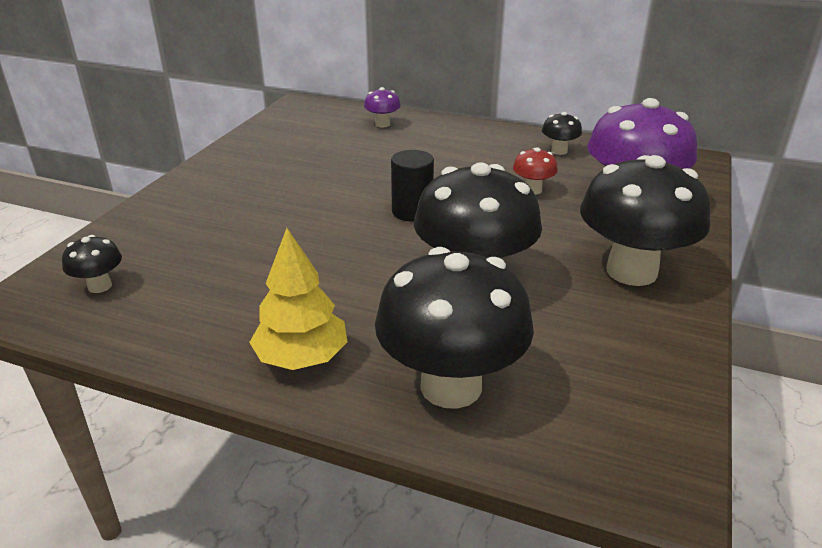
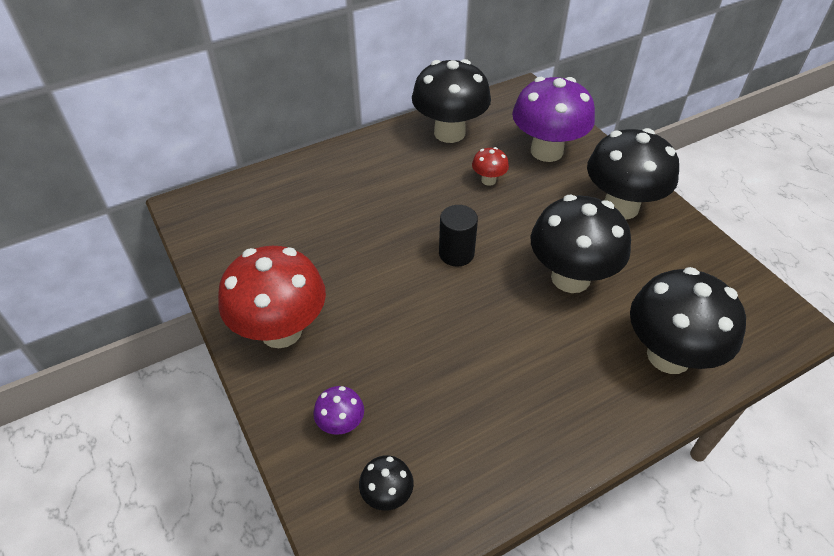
camera: 50 degrees left, 15 degrees up
yellow tree [249,228,348,370] -> none
purple mushroom [364,87,401,127] -> purple mushroom moved to [313,386,364,435]
black mushroom [542,112,582,155] -> black mushroom [412,59,491,143], size x2.26
none -> red mushroom [218,246,326,348]

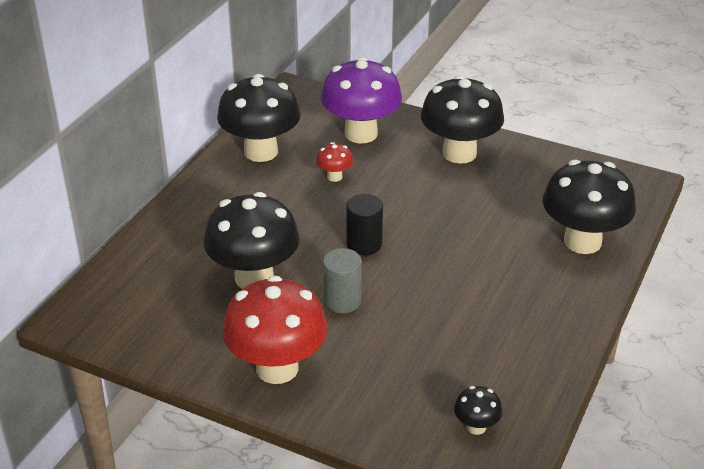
camera: 35 degrees left, 10 degrees down
purple mushroom [313,386,364,435] -> none
black mushroom [531,195,631,293] -> black mushroom moved to [203,192,300,289]
none -> grey cylinder [323,248,362,313]

